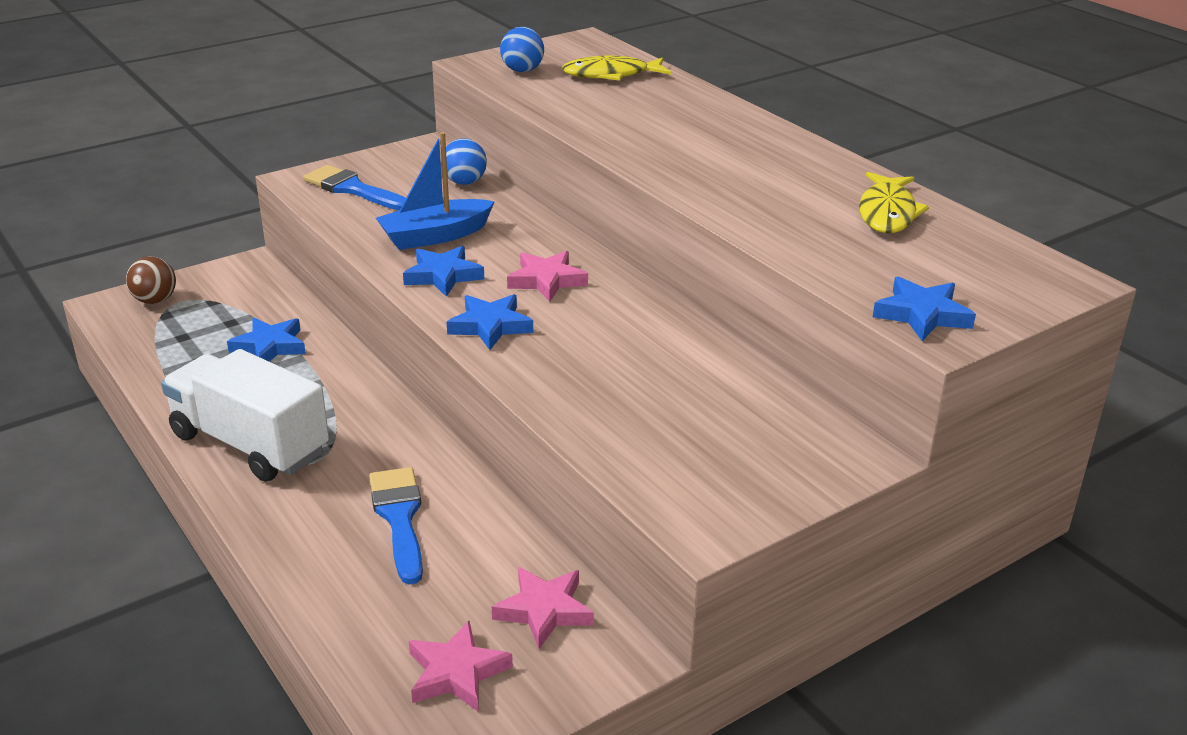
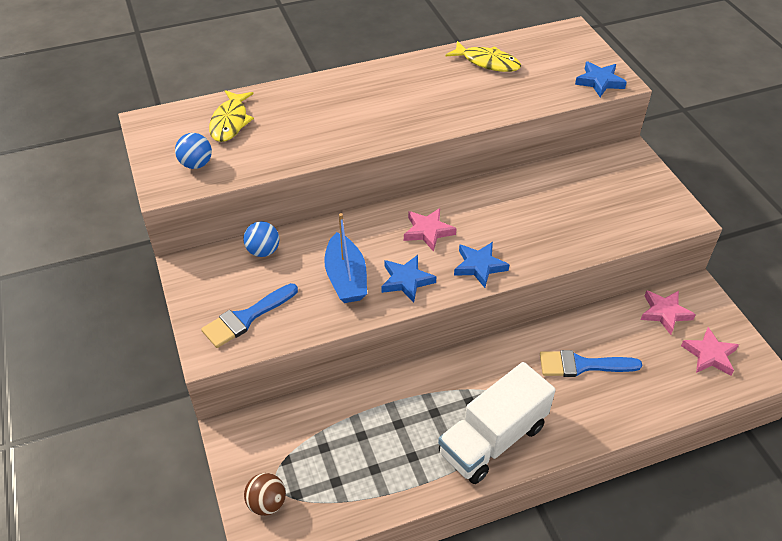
camera: 75 degrees left, 15 degrees up
blue star [227,318,306,362] -> none

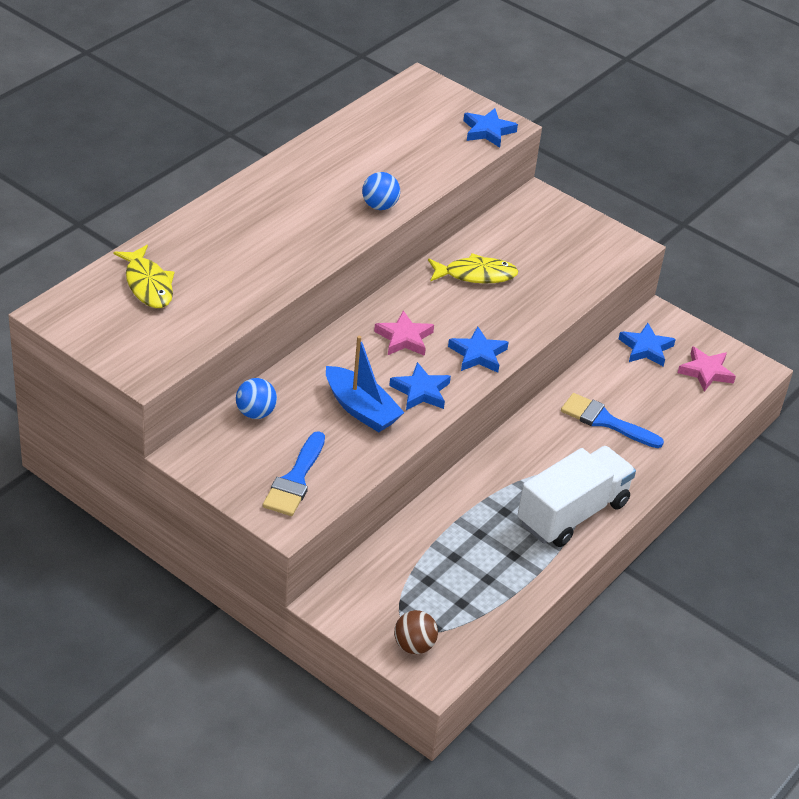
camera: 35 degrees left, 5 degrees down
blue ball [175,133,212,169] -> blue ball moved to [362,172,400,210]
white truck [438,362,556,484] -> white truck turned 150 degrees counterclockwise [518,446,636,547]
yellow fish [446,41,521,72] -> yellow fish moved to [428,253,518,283]
blue brush [540,350,642,377] -> blue brush turned 60 degrees clockwise [561,393,664,448]
pink star [641,290,696,335] -> blue star [619,323,676,367]

